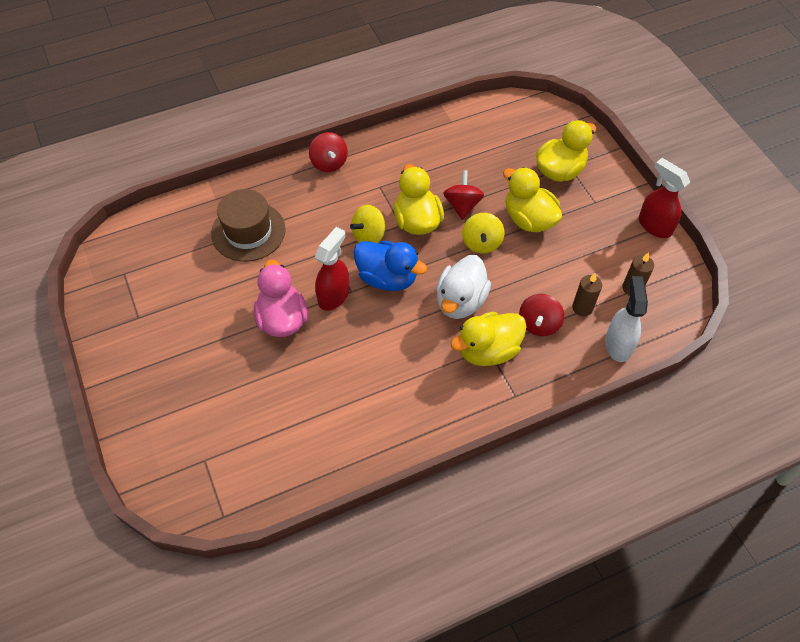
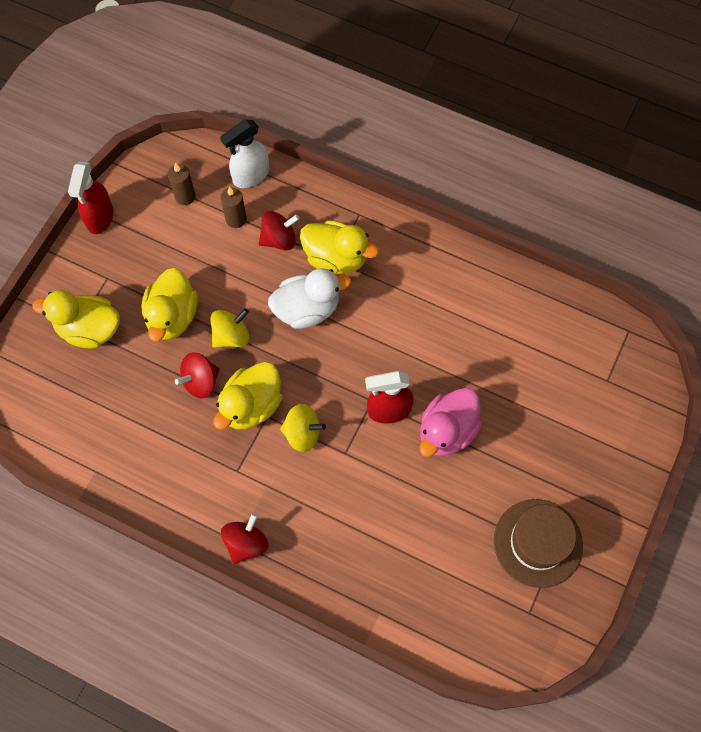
camera: 130 degrees left, 10 degrees up
brown hat [211,189,286,262] -> brown hat moved to [494,499,583,588]
blue duck [353,241,427,291] -> none

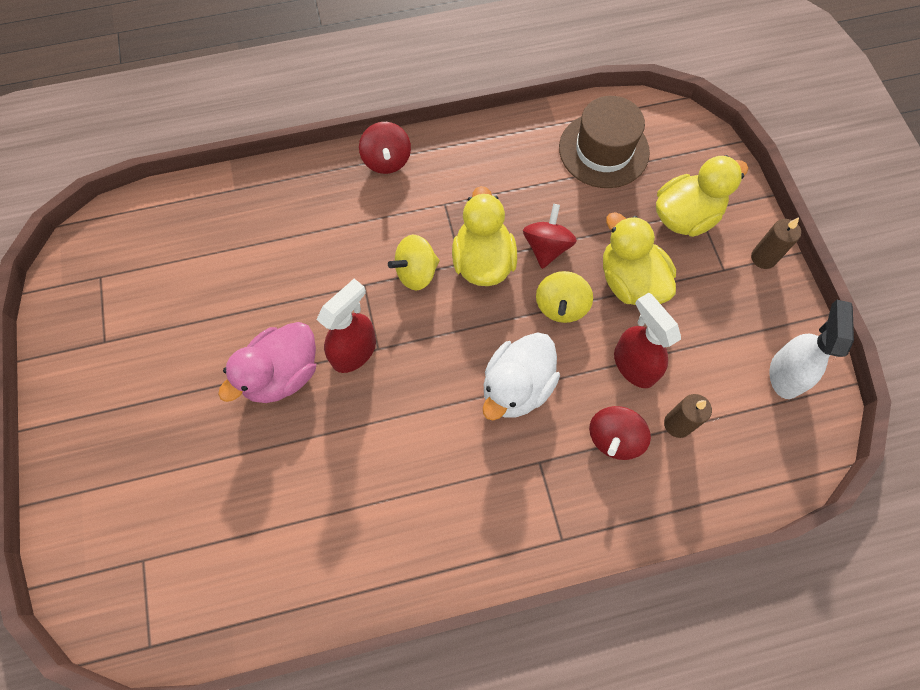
camera: 140 degrees right, 0 degrees up
red spray bottle [68,161,113,234] -> red spray bottle moved to [614,293,681,388]
brown candle [168,163,196,205] -> brown candle moved to [751,218,801,269]
white spray bottle [220,119,269,188] -> white spray bottle moved to [770,300,854,399]
yellow duck [300,220,379,274] -> none
pink duck [420,388,483,457] -> pink duck turned 135 degrees counterclockwise [218,322,316,403]
brown hat [494,499,583,588] -> brown hat moved to [559,96,650,188]

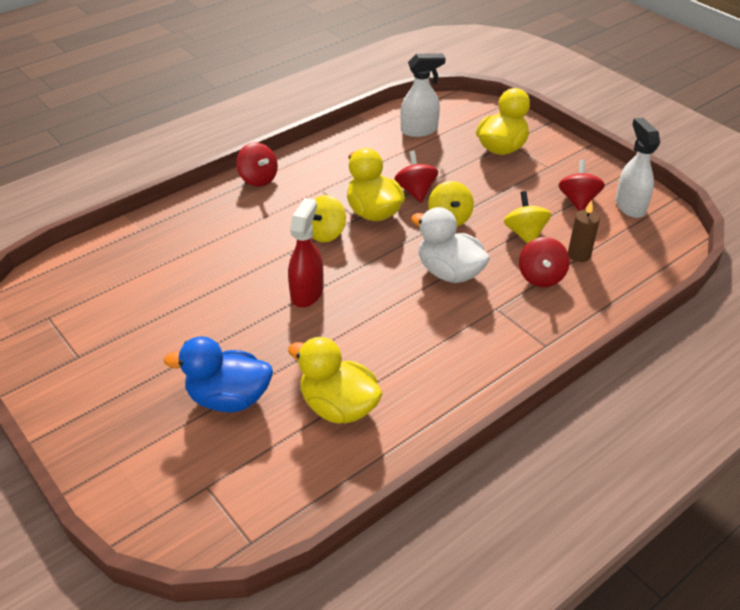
camera: 25 degrees left, 25 degrees down
pink duck [218,322,316,403] -> none
white duck [483,332,560,421] -> white duck turned 120 degrees clockwise [411,207,490,283]
brown hat [559,96,650,188] -> white spray bottle [401,53,445,137]
yellow duck [603,212,676,305] -> yellow duck moved to [288,337,382,424]
red spray bottle [614,293,681,388] -> yellow spinning top [504,191,551,244]
brown candle [751,218,801,269] -> none
none -> blue duck [164,336,273,412]
none -> red spinning top [558,159,605,211]

